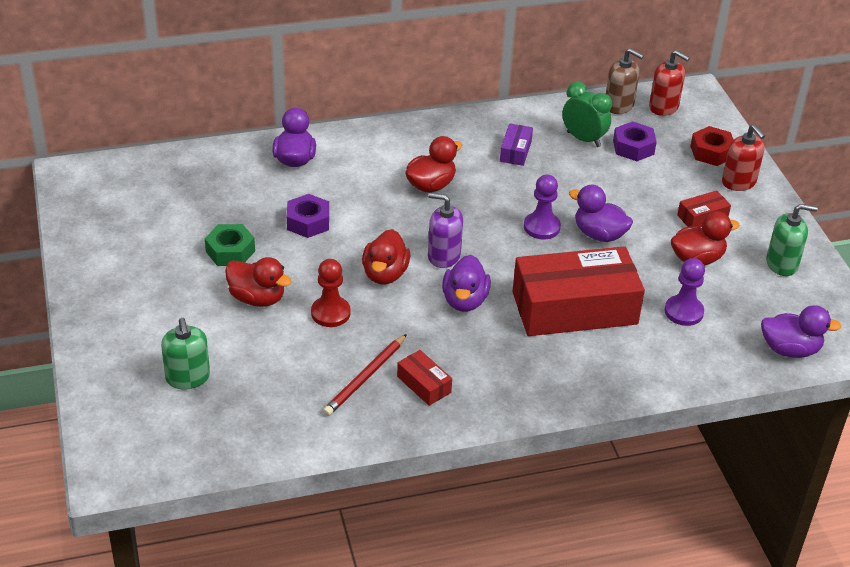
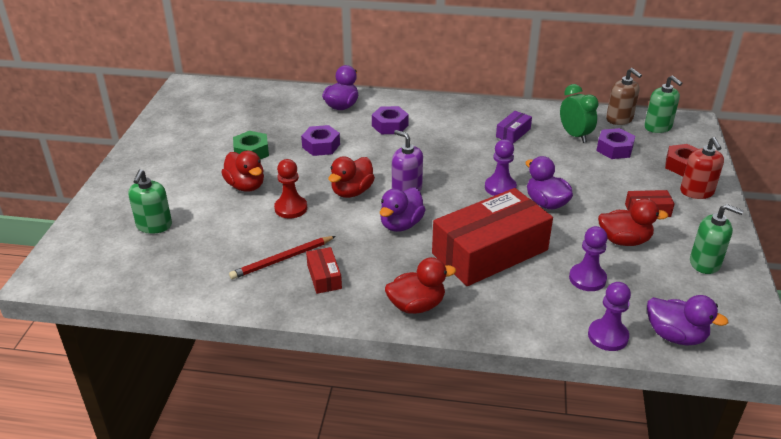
camera: 25 degrees right, 5 degrees down
red duck [405,136,462,193] -> red duck moved to [385,257,456,314]
red box [512,246,645,336] -> red box turned 45 degrees counterclockwise [432,188,553,286]
red soap dispenser [649,50,690,116] -> green soap dispenser [644,75,682,133]
none -> purple nut [372,106,409,134]
none -> purple pawn [588,282,631,351]

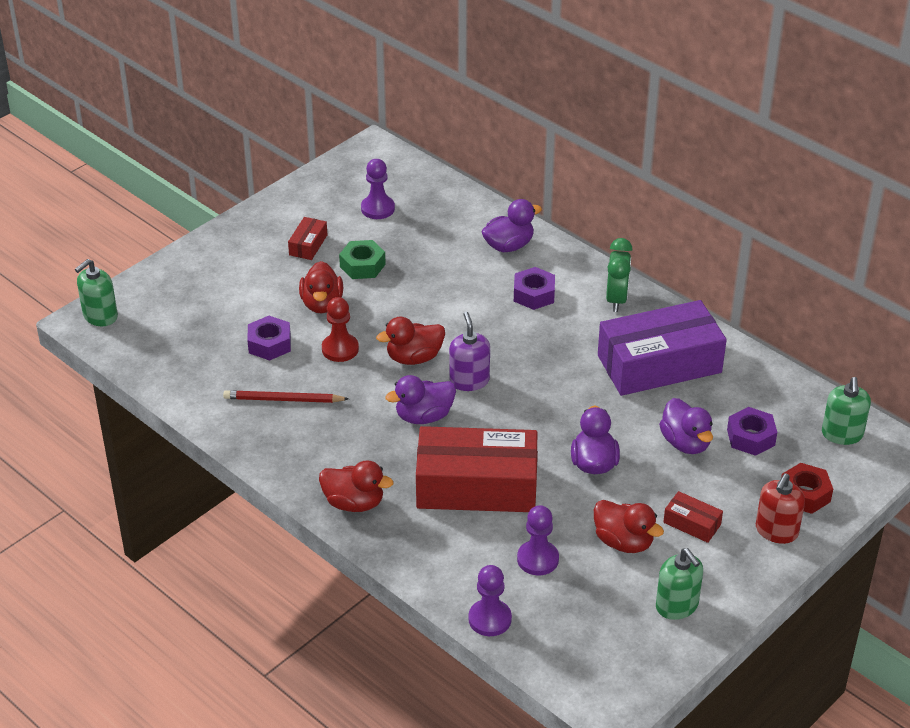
camera: 35 degrees right, 5 degrees up
green soap dispenser [128,169,172,234] -> green soap dispenser moved to [75,259,118,326]
purple nut [301,125,340,156] -> purple nut moved to [247,316,291,361]
red box [306,247,342,294] -> red box moved to [288,217,327,260]
purple pawn [485,139,517,196] -> purple pawn moved to [361,159,395,219]
purple box [496,111,532,143] -> purple box [598,300,727,396], size x2.39
green clock [560,84,598,143] -> green clock moved to [606,238,632,312]
brown soap dispenser [606,68,642,125] -> none
purple duck [647,295,729,345] -> purple duck moved to [659,398,713,454]

